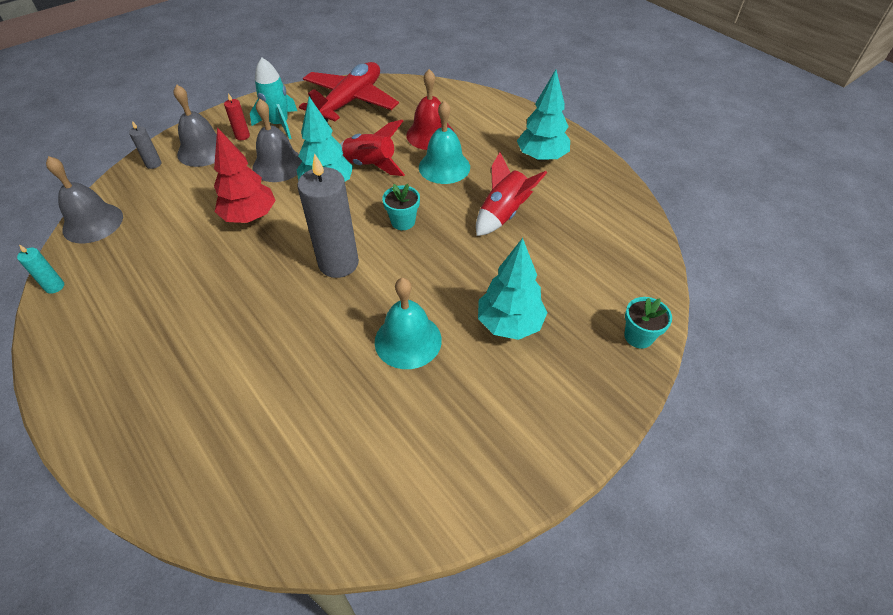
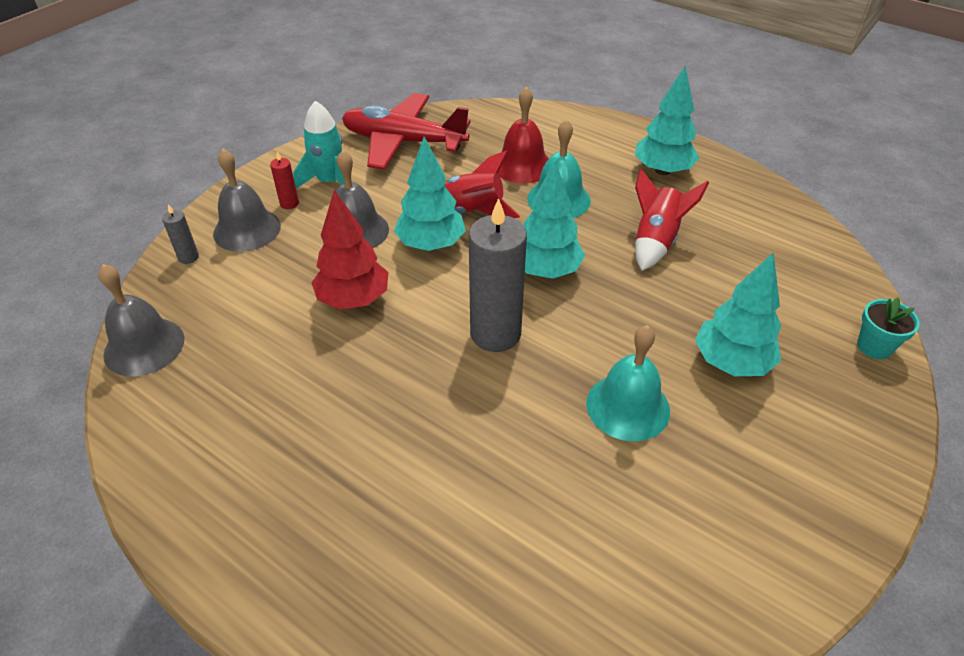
camera: 15 degrees left, 5 degrees down
turquoise candle [17,245,64,294] -> none
red plane [299,62,399,122] -> red plane turned 90 degrees counterclockwise [342,93,471,170]
turquoise flower pot [382,184,420,230] -> turquoise tree [523,161,585,279]

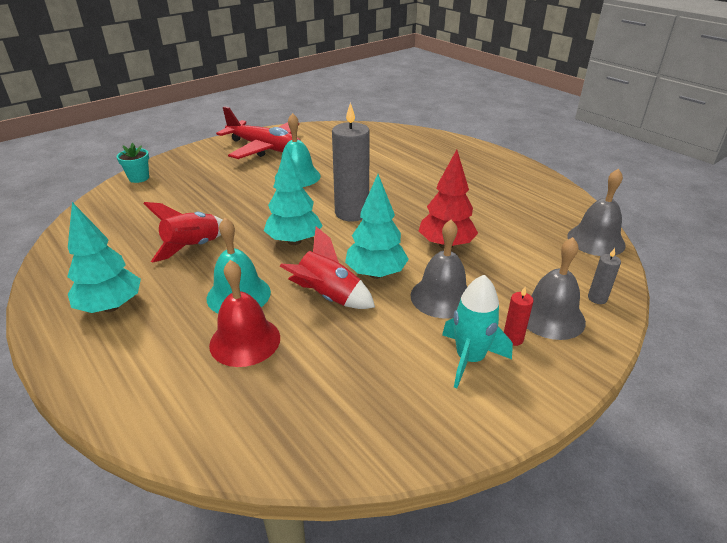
camera: 165 degrees left, 10 degrees down
red plane [342,93,471,170] -> red plane moved to [216,106,301,159]
turquoise tree [695,252,781,376] -> none

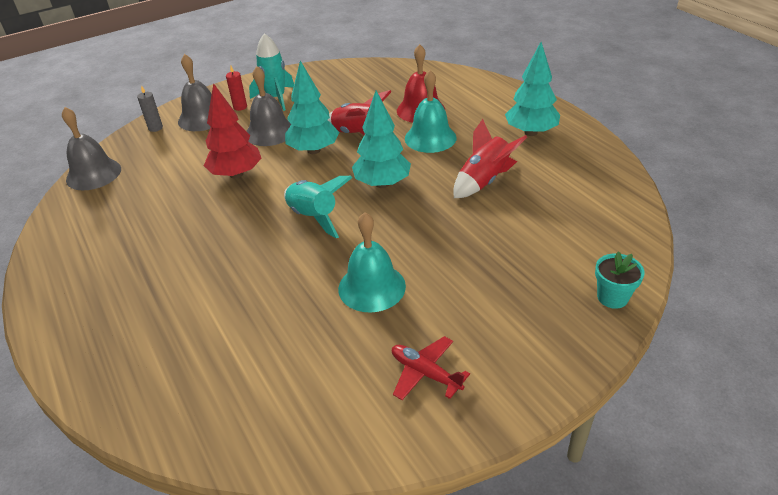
camera: 170 degrees left, 5 degrees up
red plane [216,106,301,159] -> red plane [392,336,470,400], size x0.49
grey candle [332,102,370,221] -> turquoise rocket [284,176,352,238]

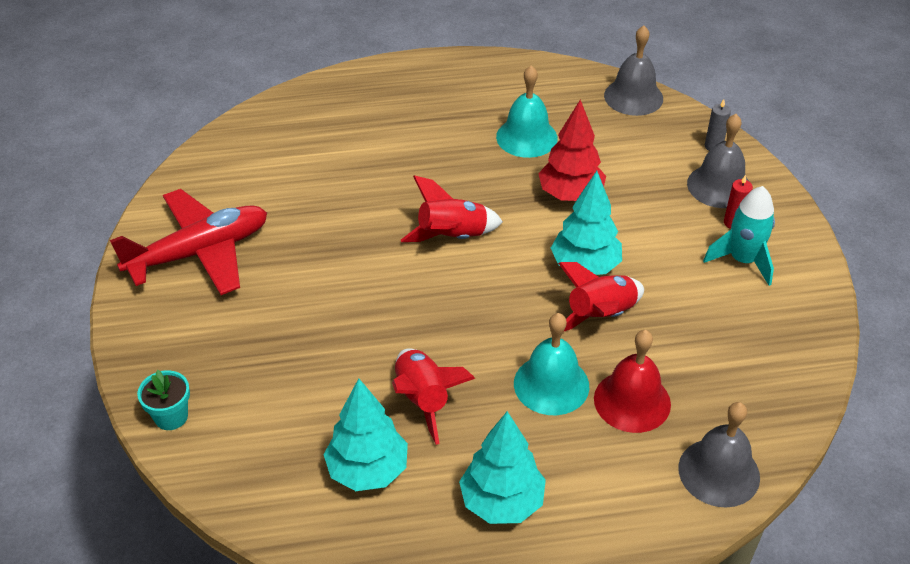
camera: 110 degrees right, 5 degrees up
grey bell [247,66,291,146] -> grey bell moved to [678,402,760,508]
turquoise rocket [284,176,352,238] -> red rocket [401,175,503,242]
turquoise bell [338,212,406,313] -> turquoise bell moved to [496,65,558,158]
turquoise tree [352,91,411,188] -> turquoise tree moved to [323,378,408,491]
red plane [392,336,470,400] -> red plane [110,189,267,295], size x2.04

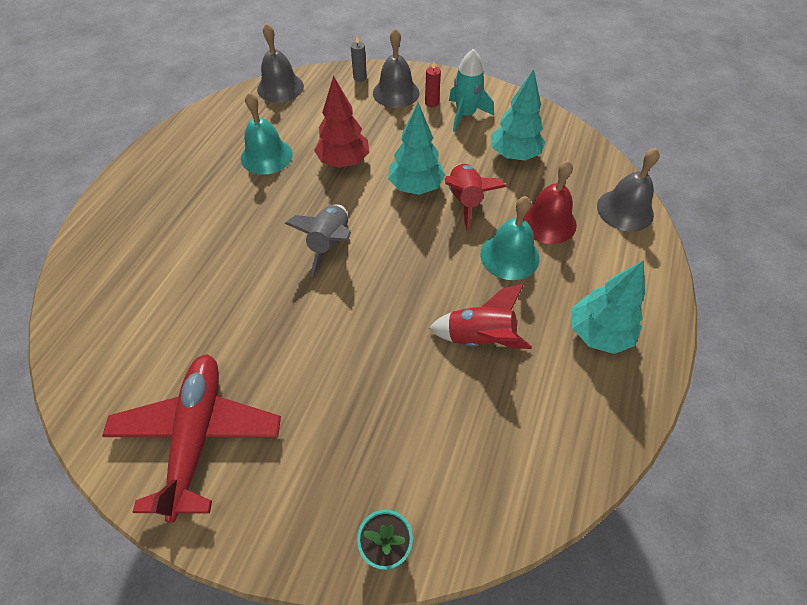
camera: 60 degrees left, 10 degrees up
turquoise tree [323,378,408,491] -> turquoise tree moved to [491,69,545,161]
red rocket [401,175,503,242] -> grey rocket [285,205,351,277]

